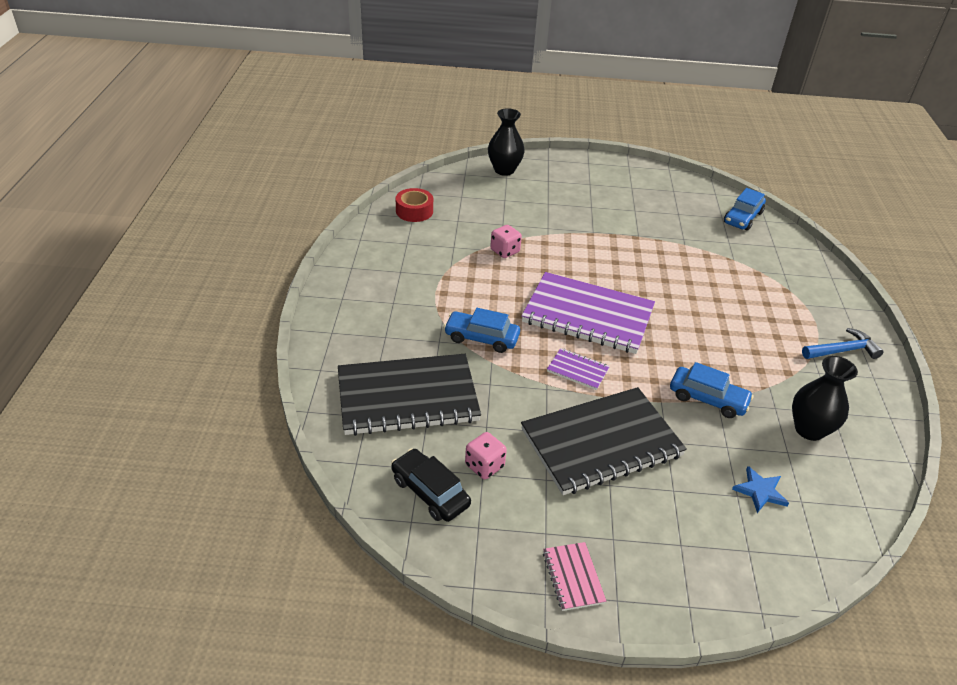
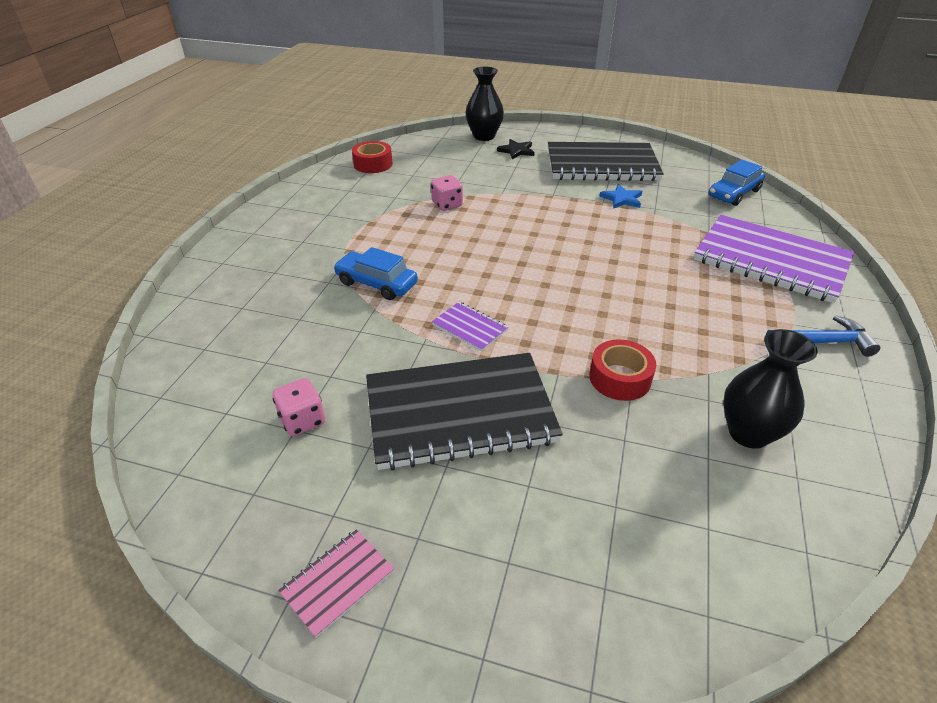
camera: 15 degrees right, 0 degrees up
black notebook [338,354,481,436] -> black notebook moved to [548,142,664,181]
black car [391,448,471,522] -> none
purple notebook [522,272,655,354] -> purple notebook moved to [694,215,854,303]
pink notebook [543,542,606,611] -> pink notebook turned 45 degrees clockwise [278,529,394,638]
blue car [670,362,753,418] -> red tape [589,339,656,401]
blue star [732,466,789,513] -> blue star moved to [599,184,642,209]
none -> black star [497,139,535,160]

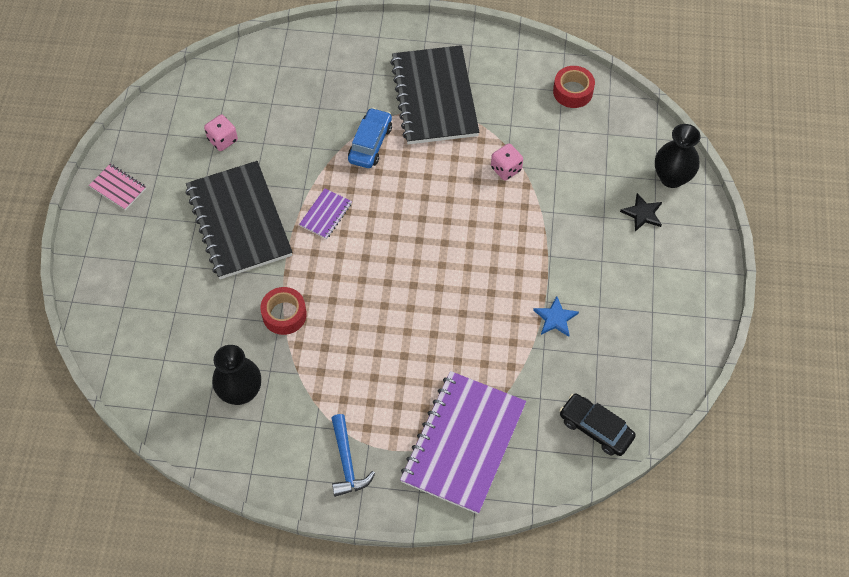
camera: 80 degrees right, 20 degrees up
black notebook [548,142,664,181] -> black notebook moved to [390,45,479,144]
blue car [709,160,765,206] -> black car [559,394,636,456]

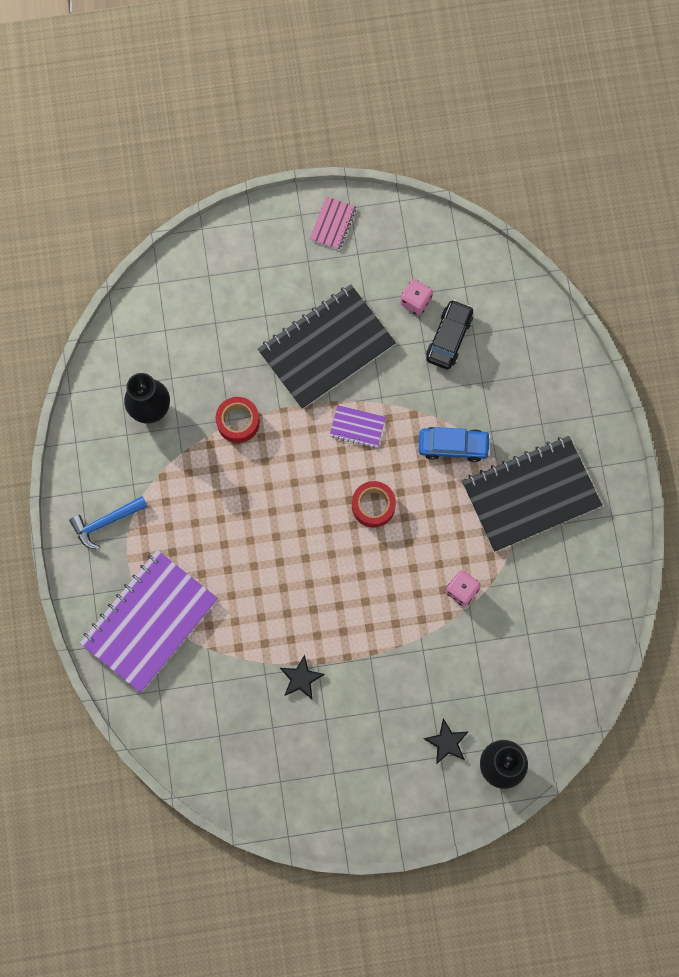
camera: 75 degrees right, 15 degrees up
purple notebook [400,371,526,514] -> purple notebook turned 60 degrees counterclockwise [80,550,218,693]
blue star [533,296,579,337] -> black star [280,655,325,699]
red tape [553,66,595,108] -> red tape moved to [352,481,396,528]
black car [559,394,636,456] -> black car moved to [426,299,473,369]

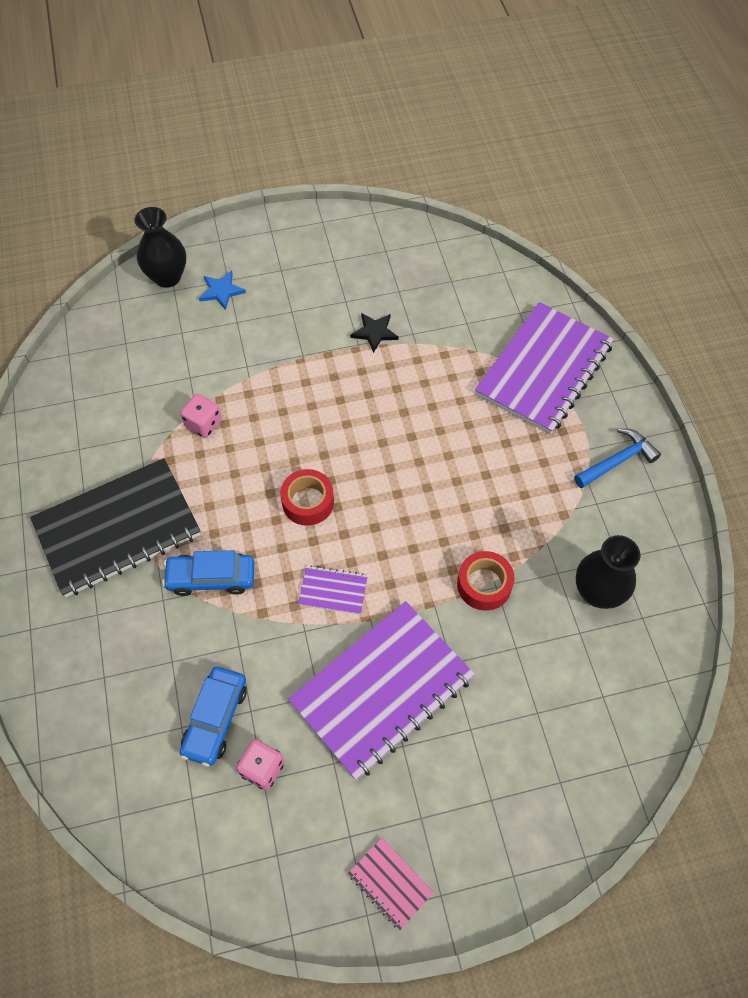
camera: 175 degrees right, 15 degrees down
black notebook [258,284,396,409] -> purple notebook [288,601,475,780]
pink notebook [310,197,356,250] -> pink notebook turned 60 degrees counterclockwise [348,838,434,930]
black star [423,718,469,764] -> blue star [199,271,246,310]
black car [426,299,473,369] -> blue car [180,667,247,767]

